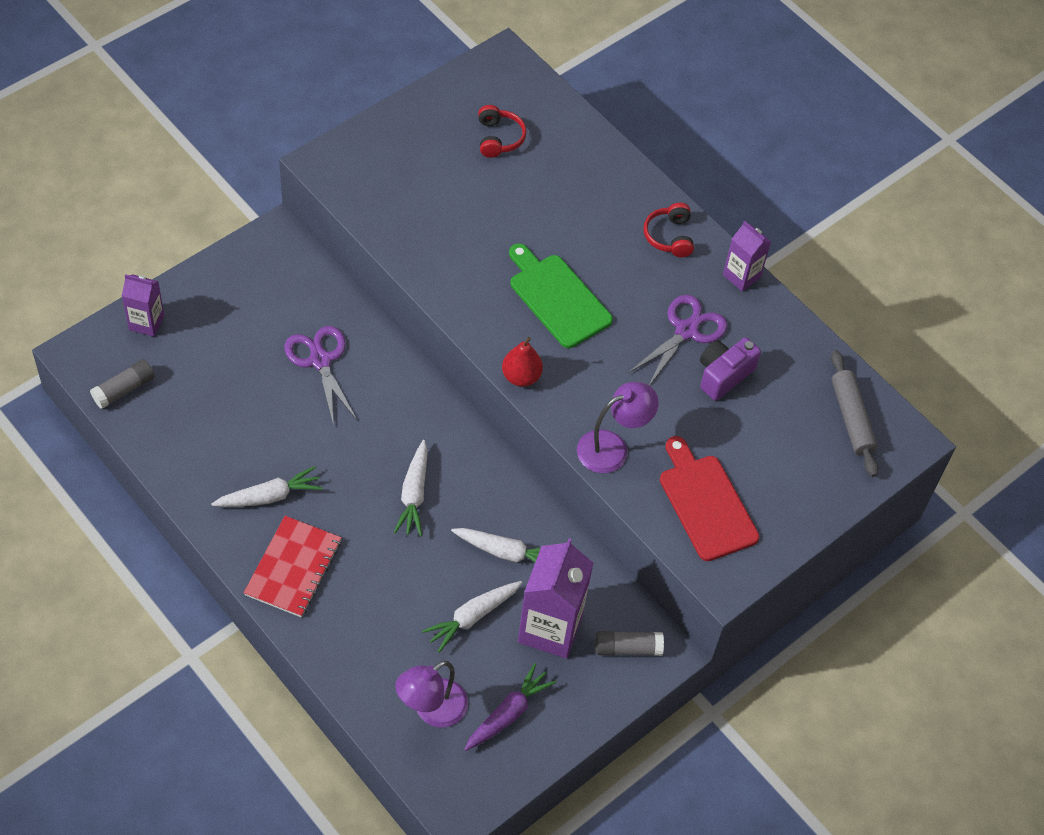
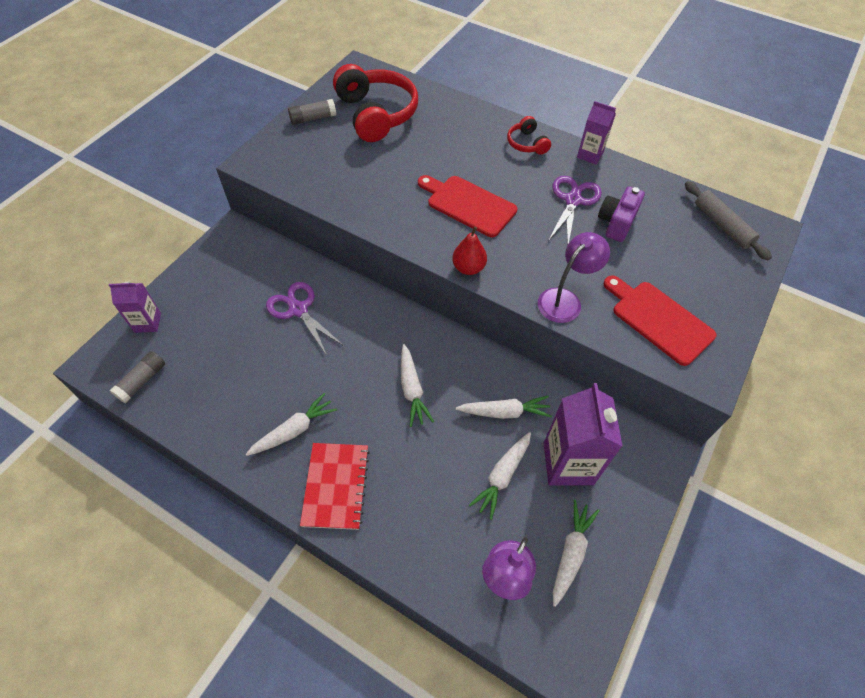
camera: 15 degrees left, 0 degrees up
purple carrot [464,663,556,751] -> white carrot [553,500,600,607]
red headphones [478,105,527,158] -> red headphones [333,64,418,142], size x2.08
green cutting board [509,244,613,348] -> red cutting board [418,175,517,237]
grey glue stick [595,631,664,656] -> grey glue stick moved to [288,99,336,125]

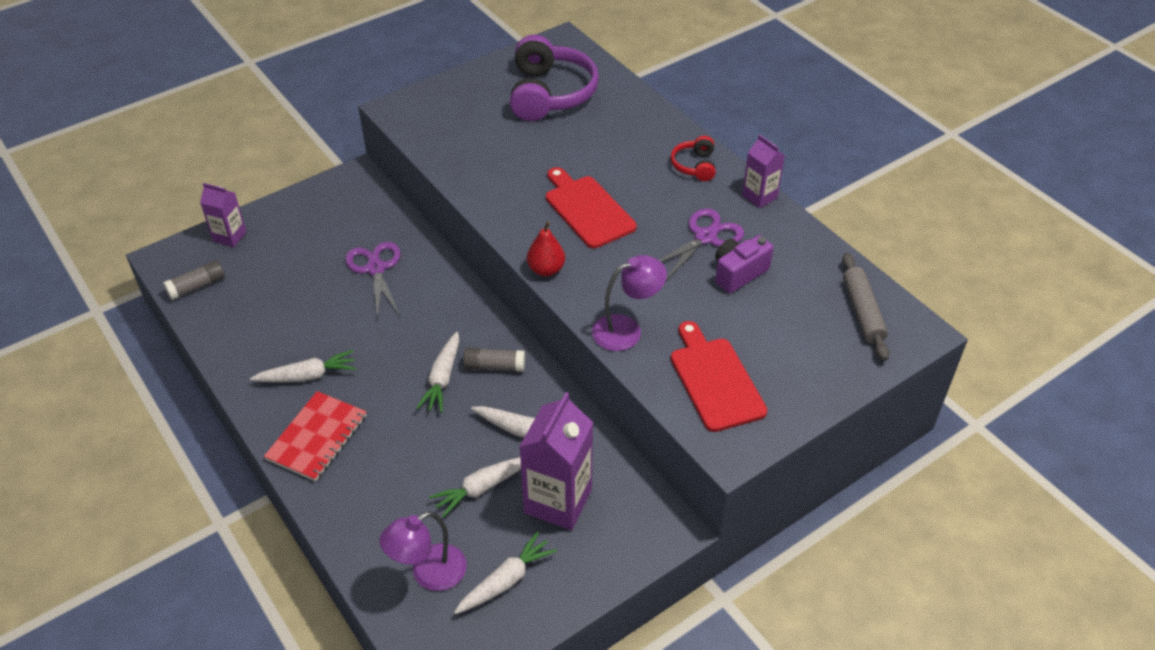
camera: 25 degrees right, 10 degrees down
grey glue stick [288,99,336,125] -> grey glue stick moved to [463,347,525,372]
red headphones [333,64,418,142] -> purple headphones [510,35,599,121]

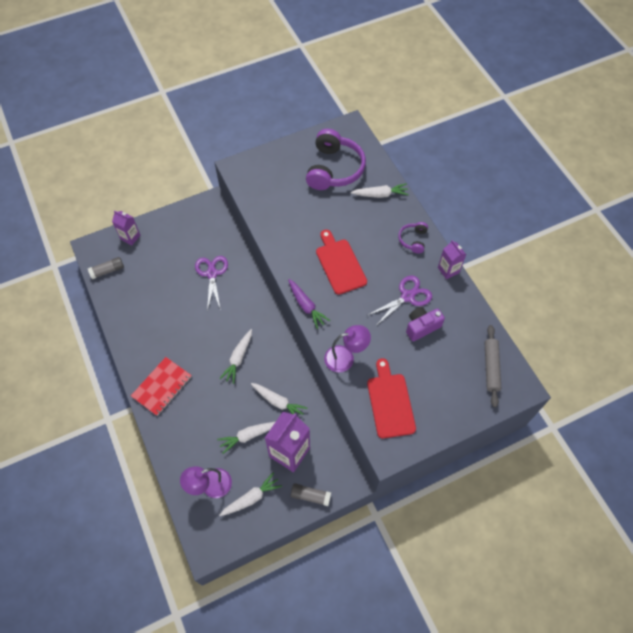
camera: 10 degrees right, 15 degrees up
white carrot [250,350,356,382] -> white carrot moved to [351,183,409,198]
grey glue stick [463,347,525,372] -> grey glue stick moved to [290,483,331,506]
red pear [527,221,565,276] -> purple carrot [288,279,330,329]
red headphones [670,136,716,181] -> purple headphones [398,222,428,253]

